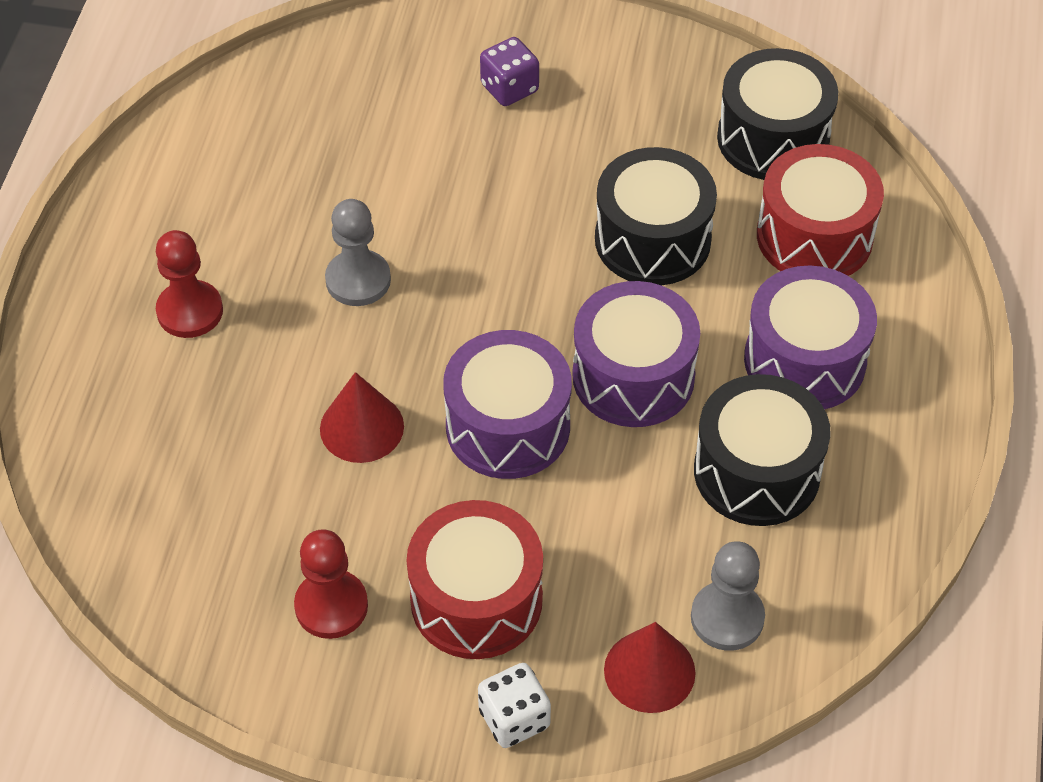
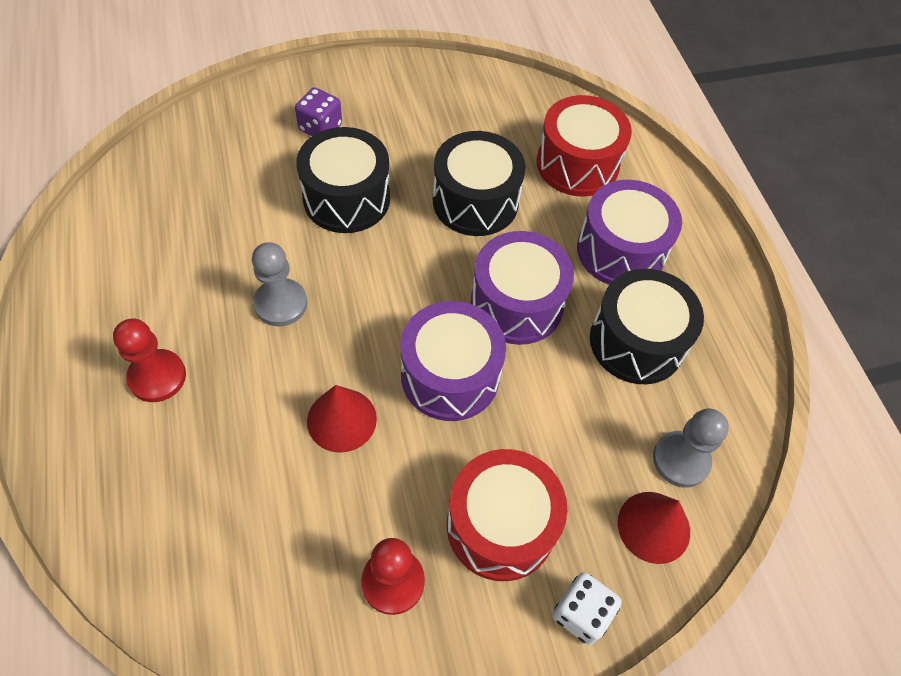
camera: 30 degrees left, 5 degrees up
black drum [717,48,838,180] -> black drum moved to [296,127,390,233]

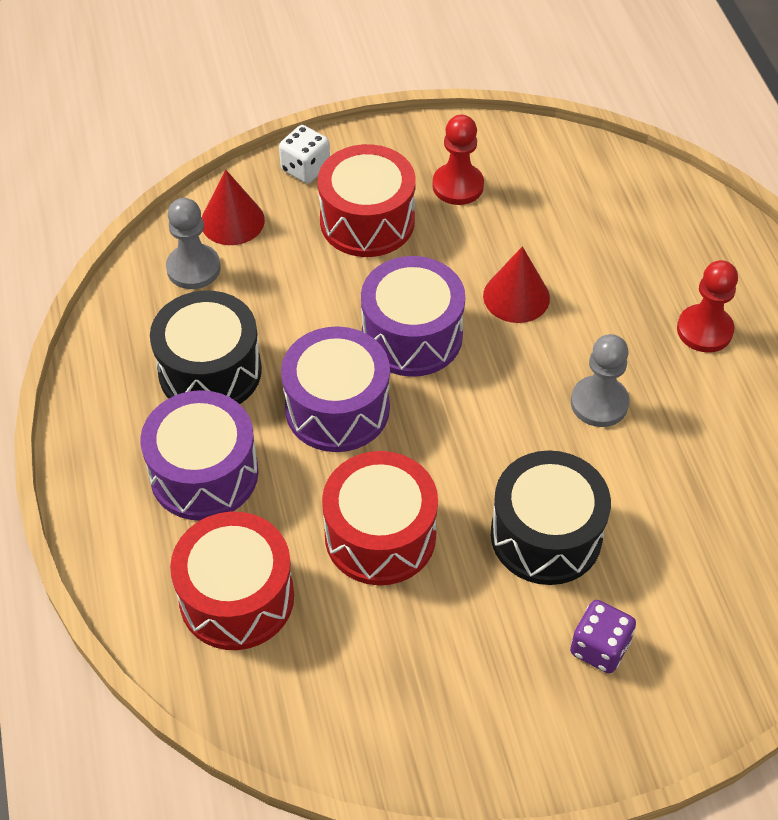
camera: 175 degrees left, 5 degrees down
black drum [433,131,526,236] -> red drum [322,451,438,585]

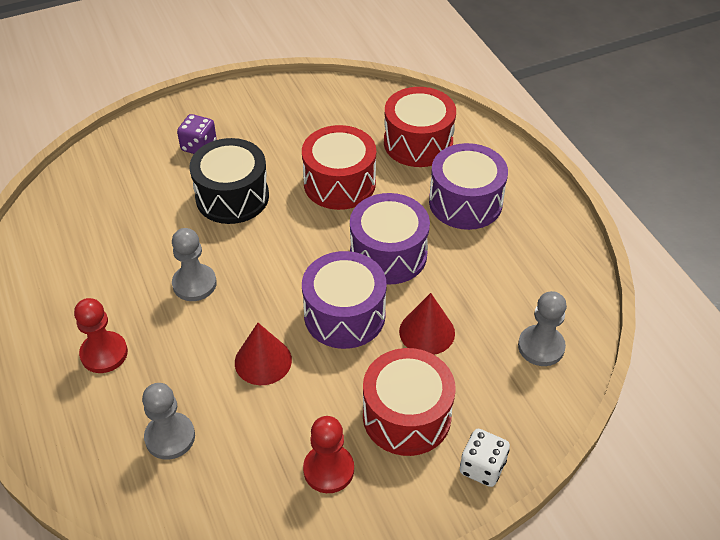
camera: 170 degrees right, 5 degrees down
black drum [150,291,262,404] -> none
red cone [202,170,265,245] -> red cone moved to [399,293,455,355]
none -> grey pawn [142,383,195,460]

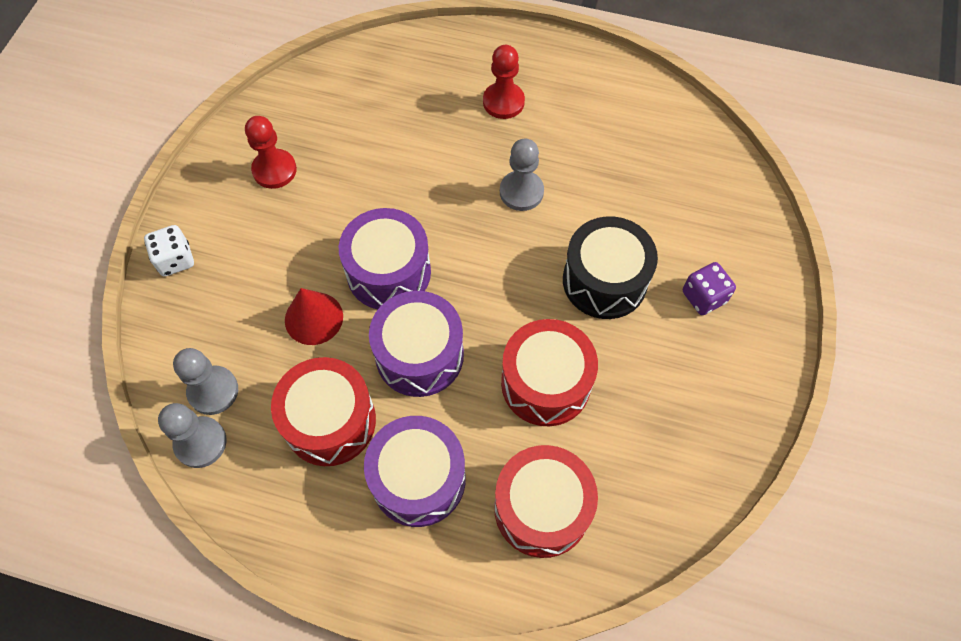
camera: 130 degrees right, 15 degrees up
grey pawn [142,383,195,460] -> grey pawn moved to [158,403,227,468]
red cone [235,323,292,385] -> none
red drum [363,348,456,456] -> red drum moved to [271,357,376,466]

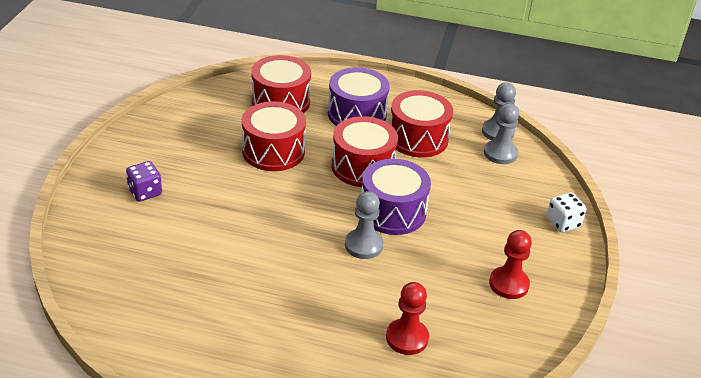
camera: 175 degrees right, 25 degrees down
red cone [285,288,343,345] -> none
purple drum [369,291,464,397] -> red drum [332,116,398,187]
red pawn [483,45,525,119] -> red pawn moved to [386,282,429,355]
grey pawn [500,139,544,211] -> grey pawn moved to [345,191,384,259]
black drum [563,216,658,319] -> none

